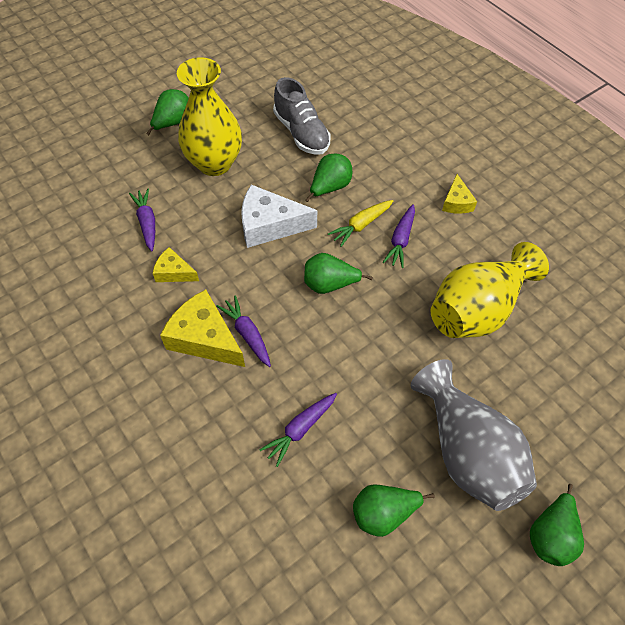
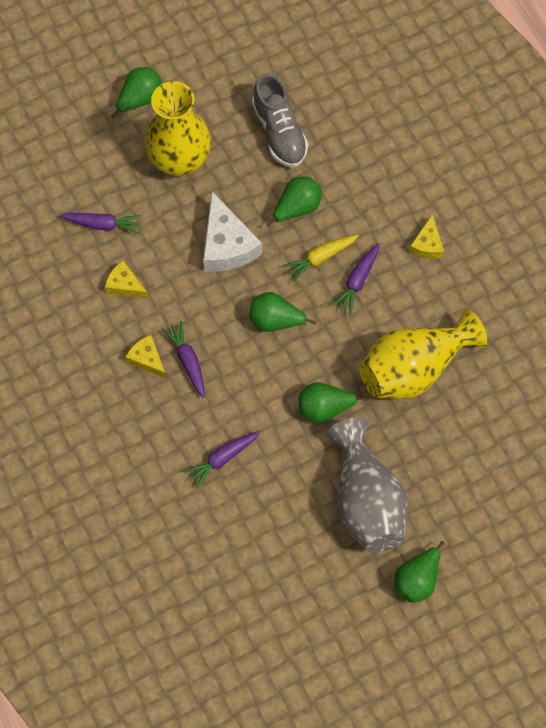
camera: 10 degrees right, 10 degrees up
purple carrot [129,188,155,252] -> purple carrot turned 105 degrees clockwise [59,212,142,234]
yellow cheese [160,290,245,367] -> yellow cheese [125,335,166,378], size x0.56
white cheese [241,185,317,248] -> white cheese turned 120 degrees counterclockwise [203,191,262,272]
green pear [353,484,435,537] -> green pear moved to [299,382,368,423]

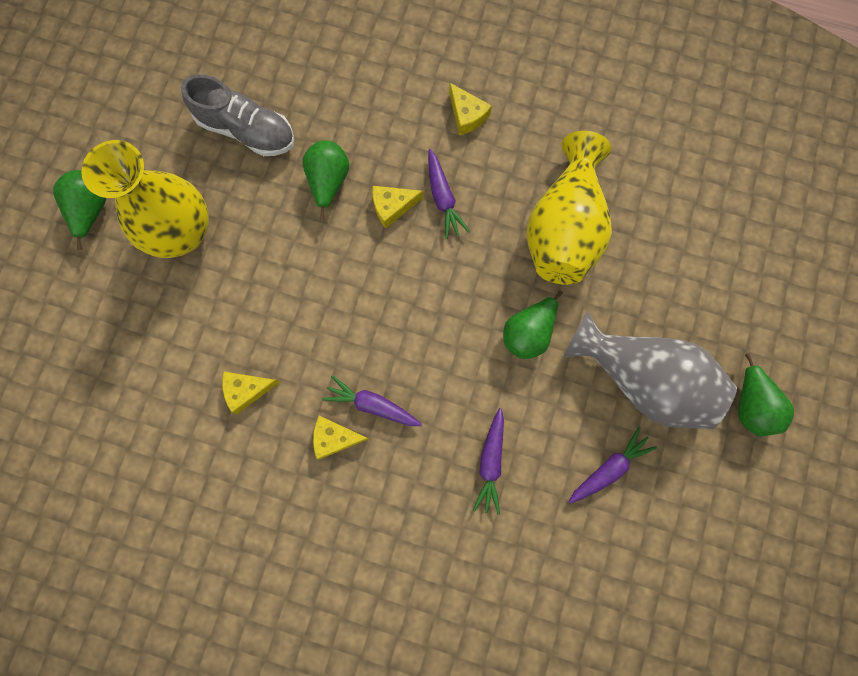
camera: 45 degrees left, 10 degrees up
purple carrot [59,212,142,234] -> purple carrot moved to [568,427,657,503]
white cheese [203,191,262,272] -> none
green pear [249,292,316,332] -> none
yellow carrot [283,235,359,282] -> yellow cheese [372,186,423,229]

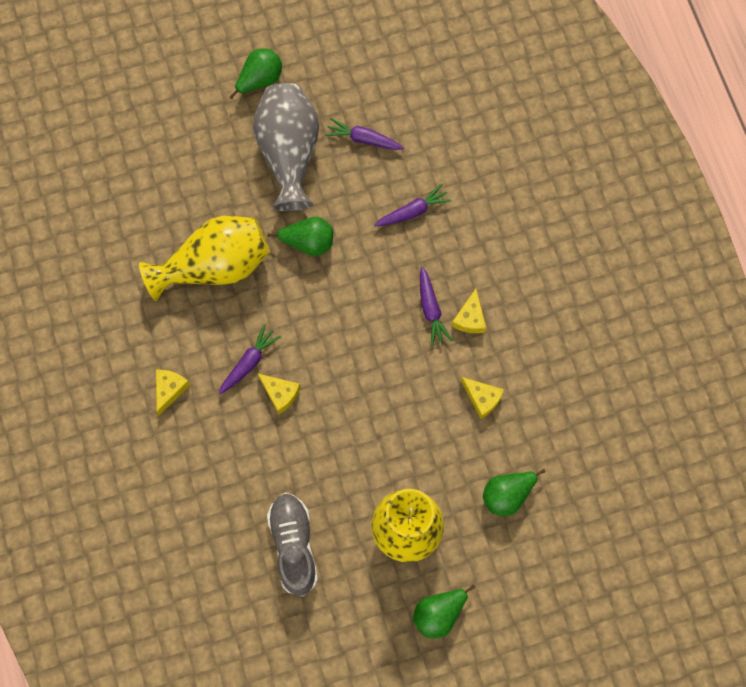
camera: 125 degrees left, 5 degrees down
green pear [302,140,349,220] -> green pear moved to [483,469,546,516]
yellow cheese [313,416,369,459] -> yellow cheese turned 45 degrees clockwise [451,289,486,333]

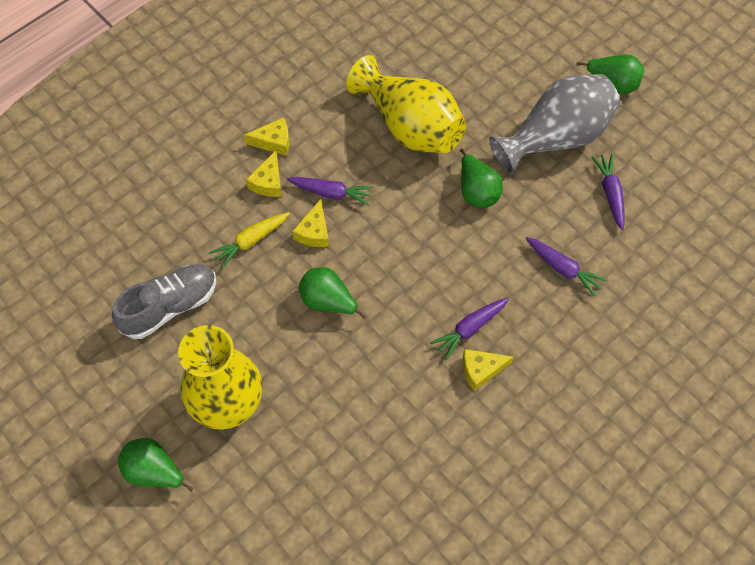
camera: 65 degrees right, 10 degrees down
yellow cheese [461,377,504,419] -> yellow cheese moved to [246,150,282,197]
green pear [483,469,546,516] -> green pear moved to [299,267,367,319]
none -> yellow carrot [209,212,290,269]

